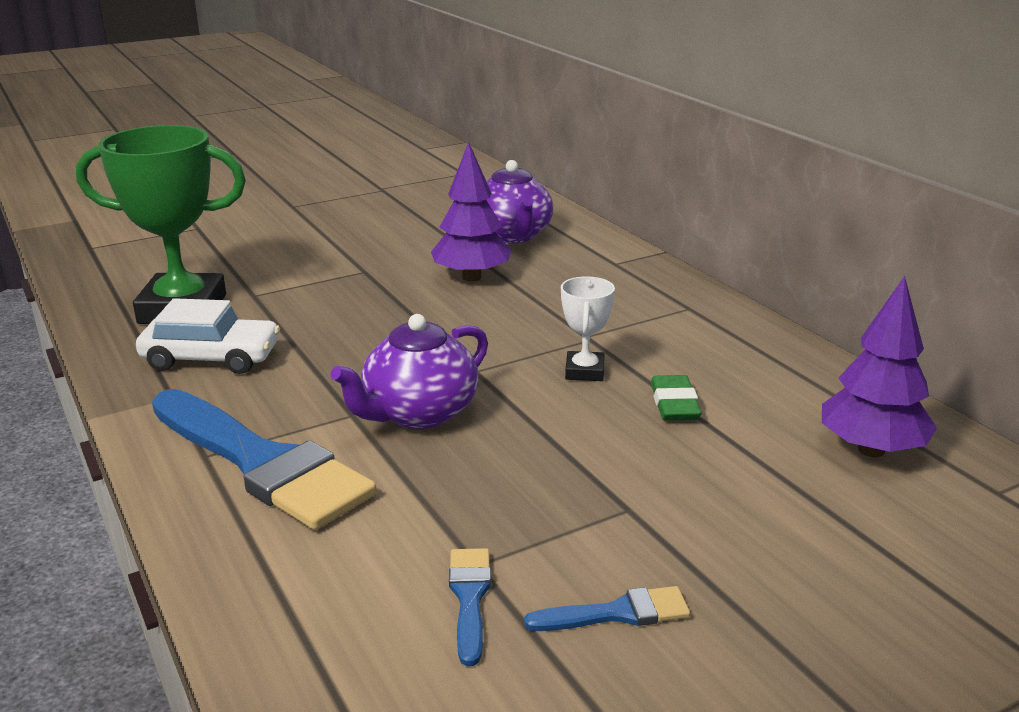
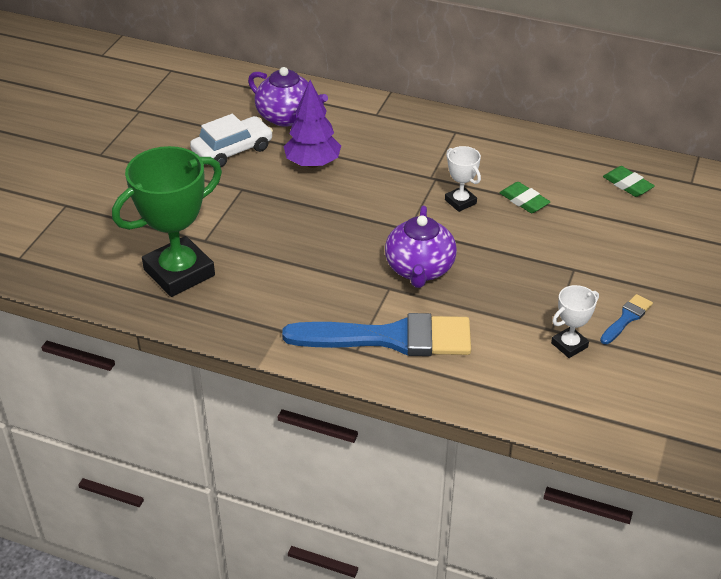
camera: 40 degrees left, 15 degrees up
white car [136,298,280,374] -> white car moved to [190,114,273,167]
blue brush [449,548,491,666] -> white trophy [551,285,599,358]
purple tree [822,276,937,457] -> green eraser [603,166,655,197]

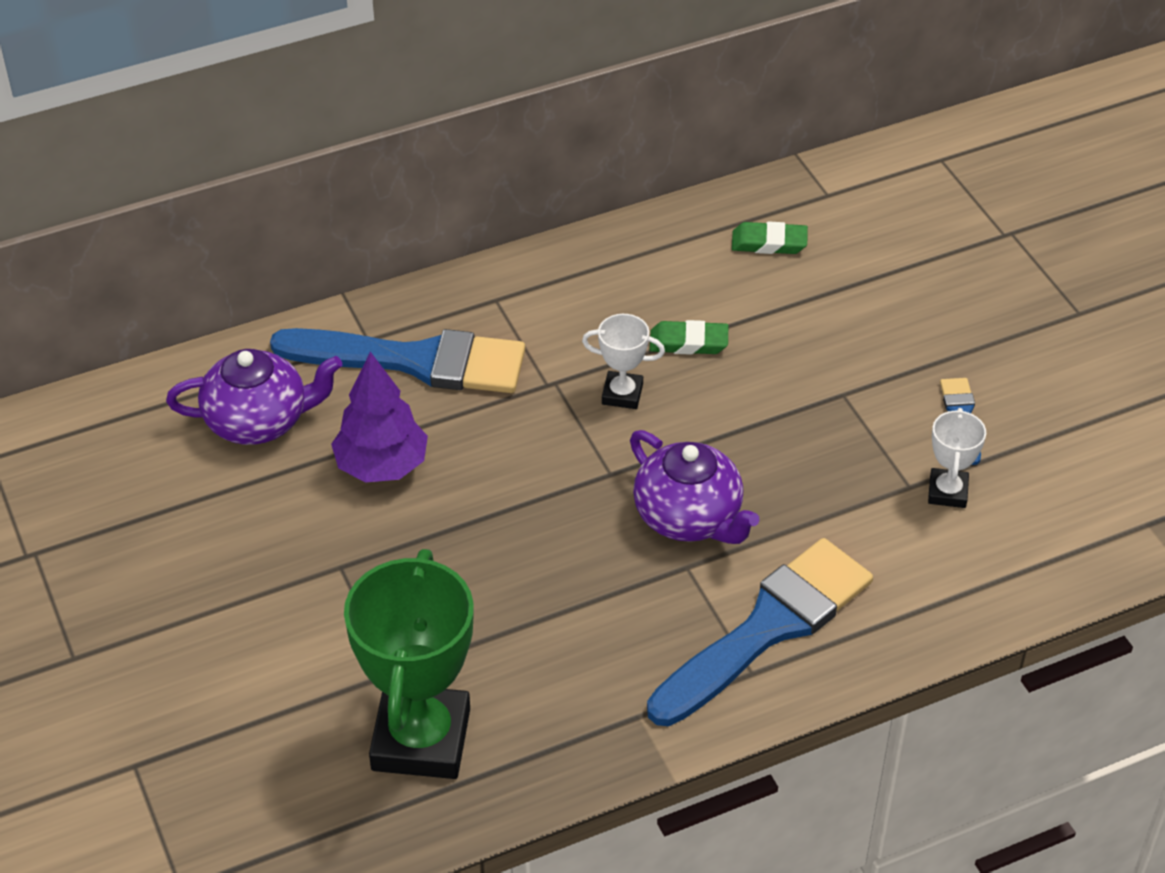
camera: 45 degrees left, 5 degrees up
white car [190,114,273,167] -> none
none -> blue brush [270,328,525,393]

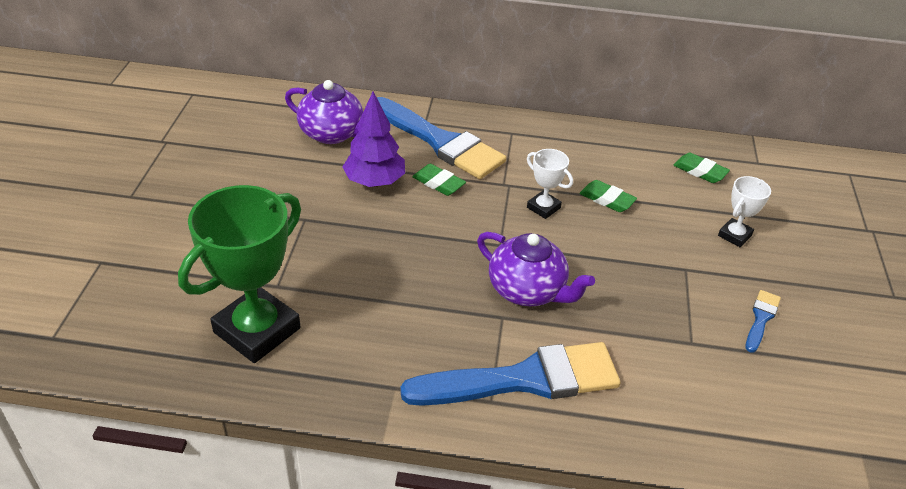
camera: 30 degrees right, 5 degrees down
purple teapot [630,430,760,544] -> purple teapot turned 45 degrees counterclockwise [477,232,595,306]
white trophy [928,408,986,508] -> white trophy moved to [718,176,771,247]
none -> green eraser [412,164,466,196]

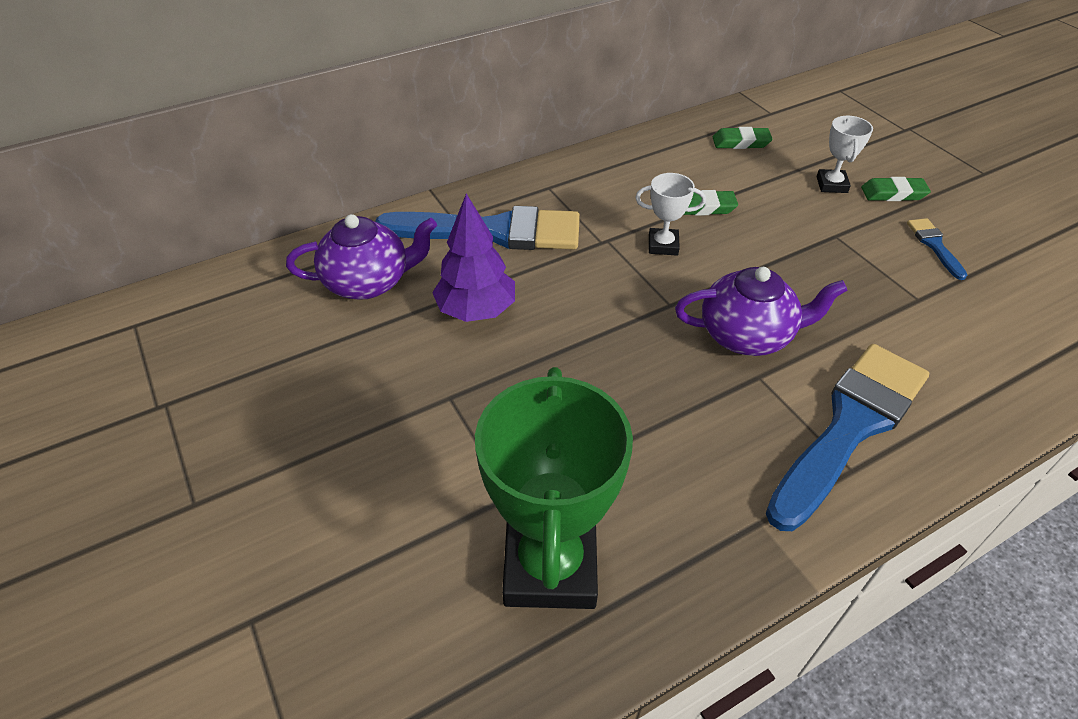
camera: 35 degrees left, 5 degrees up
green eraser [412,164,466,196] -> green eraser moved to [861,177,931,201]

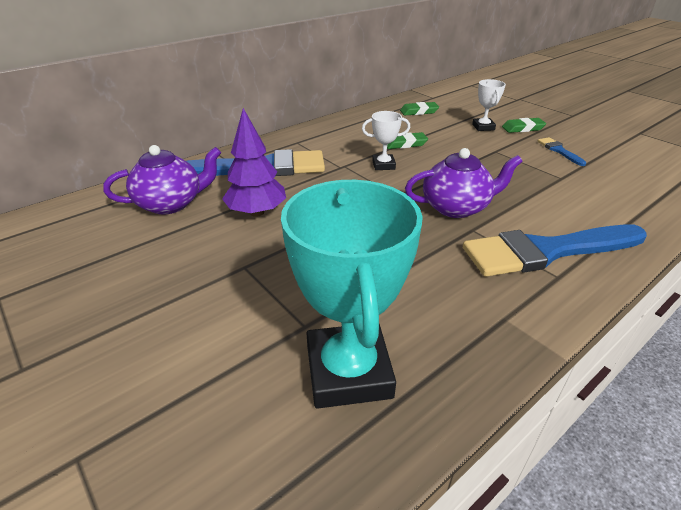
camera: 10 degrees left, 10 degrees down
green trophy [475,367,633,609] -> turquoise trophy [281,180,423,409]
blue brush [766,344,929,531] -> blue brush turned 135 degrees counterclockwise [463,225,647,277]

